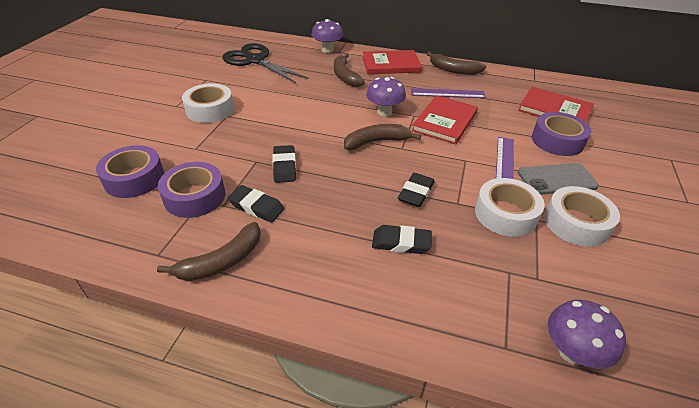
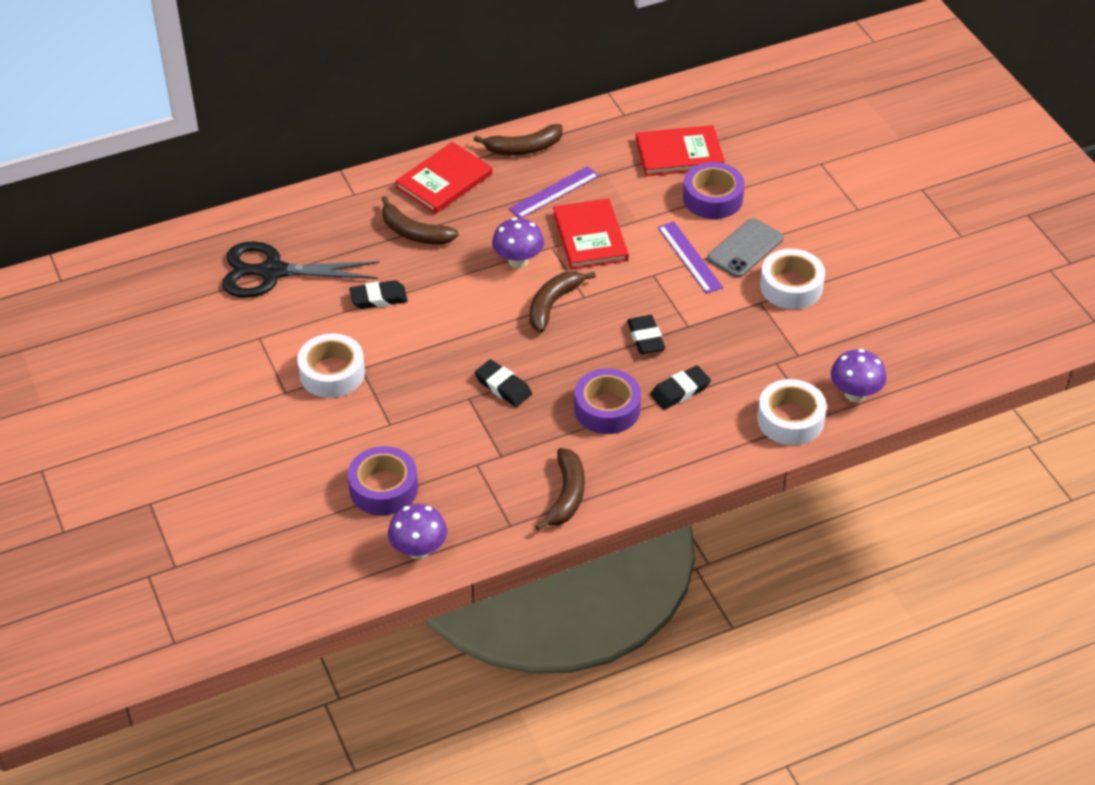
camera: 40 degrees left, 5 degrees up
purple tape [158,162,225,218] -> purple tape moved to [574,368,641,434]
black eraser [228,185,284,222] -> black eraser moved to [349,280,408,309]
purple mushroom [311,19,343,53] -> purple mushroom moved to [388,504,447,559]
white tape [475,178,545,237] -> white tape moved to [757,379,827,445]

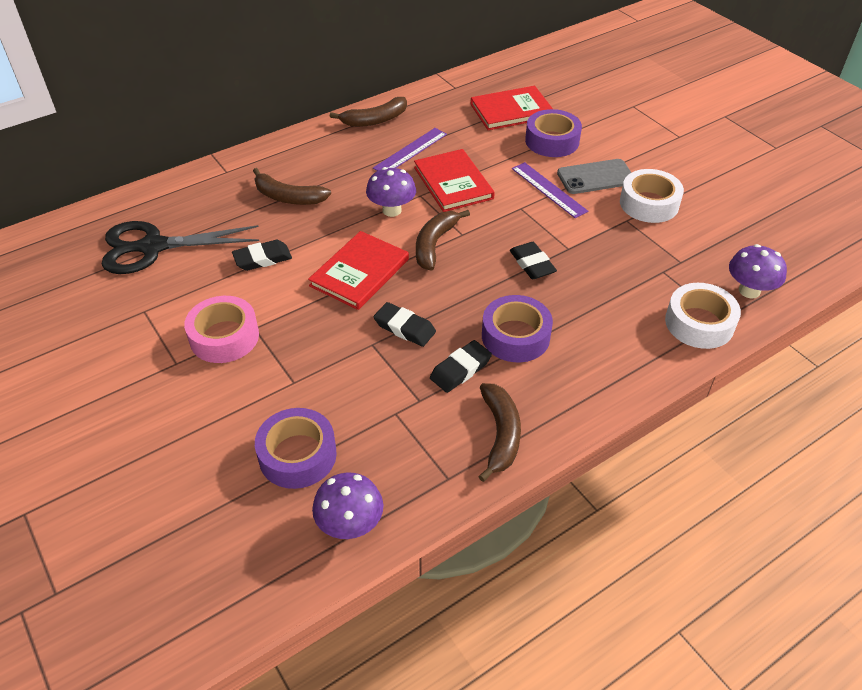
camera: 10 degrees left, 0 degrees up
white tape [297,334,365,398] -> pink tape [184,296,259,363]
red book [395,142,492,214] -> red book moved to [308,231,409,310]
black eraser [650,365,711,409] -> black eraser moved to [430,340,492,393]
grey phone [707,218,784,278] -> grey phone turned 45 degrees clockwise [557,159,632,194]

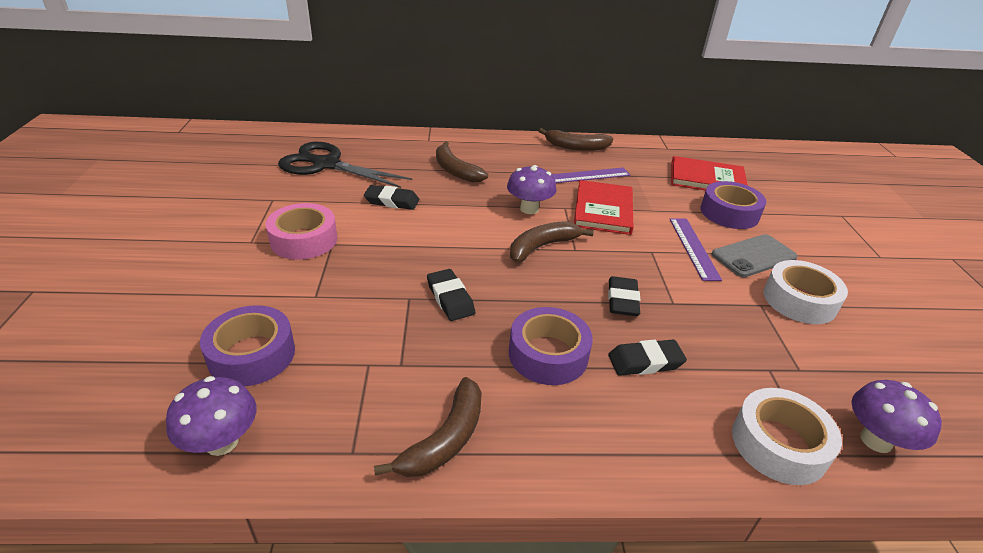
camera: 30 degrees right, 10 degrees down
red book [308,231,409,310] -> none
black eraser [430,340,492,393] -> black eraser moved to [608,340,687,376]
grey phone [557,159,632,194] -> grey phone turned 45 degrees counterclockwise [712,234,797,277]

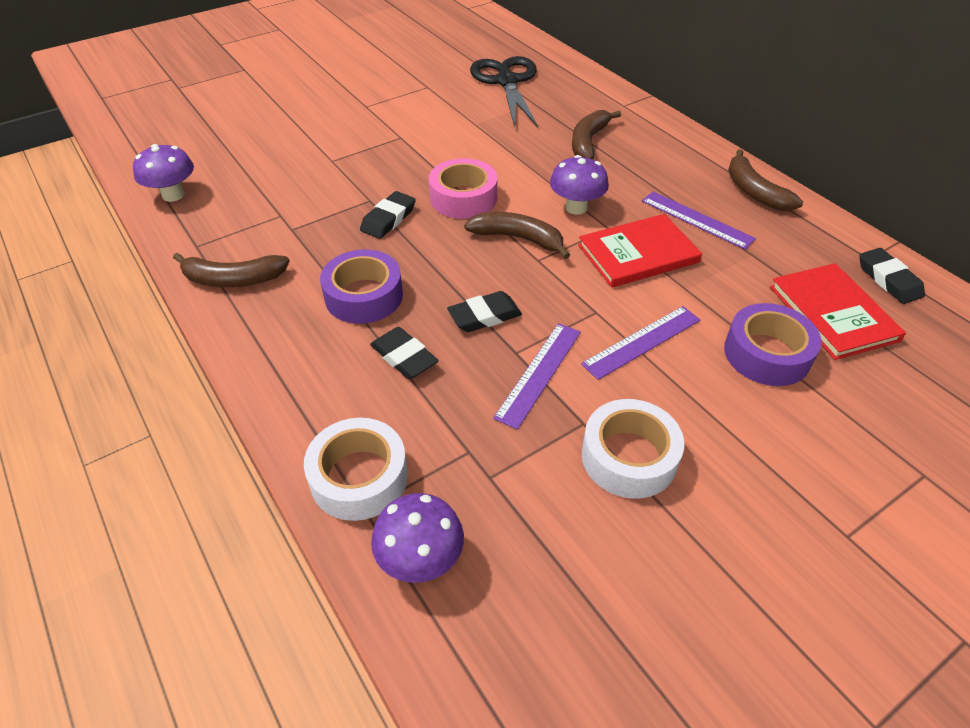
camera: 60 degrees right, 10 degrees up
purple tape [200,305,295,386] -> none
pink tape [265,203,337,260] -> pink tape moved to [429,158,497,219]
black eraser [364,185,419,210] -> black eraser moved to [859,248,925,304]
grey phone [712,234,797,277] -> none
none -> purple ruler [493,323,581,430]

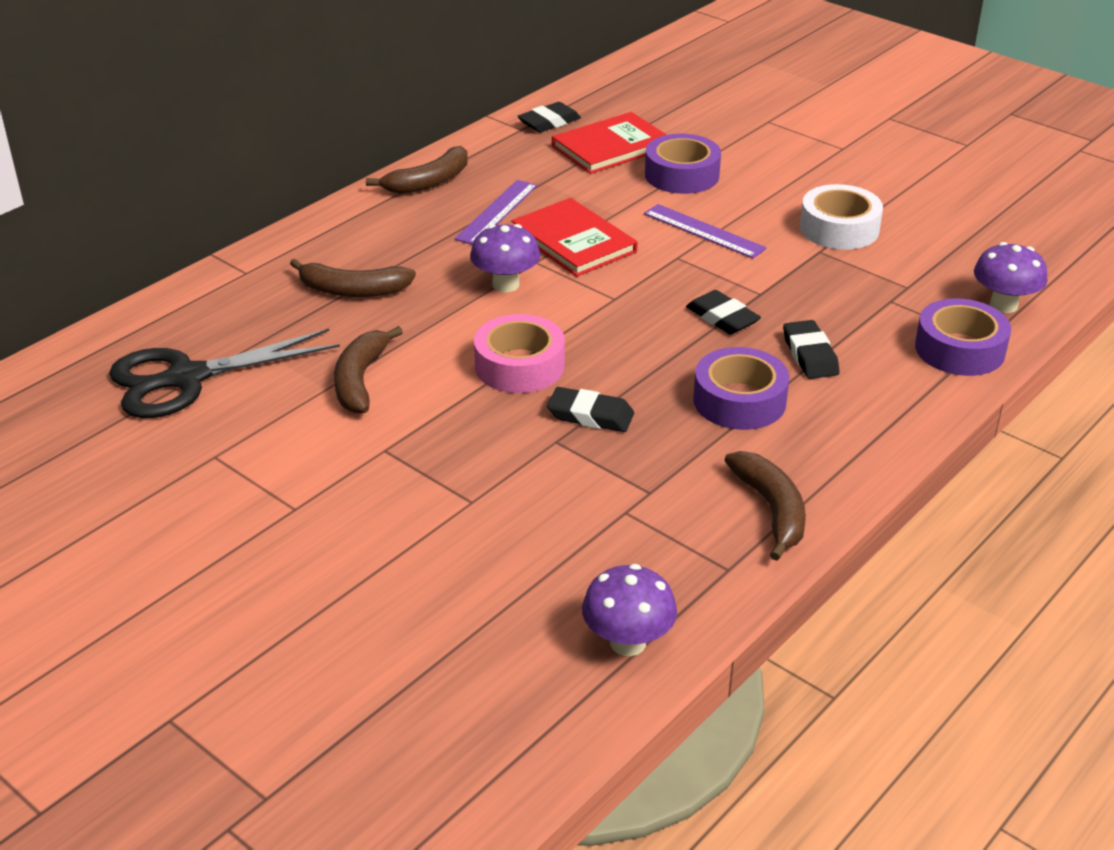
camera: 105 degrees left, 10 degrees down
white tape [304,418,408,521] -> purple tape [915,299,1011,376]
black eraser [370,327,438,379] -> black eraser turned 45 degrees counterclockwise [783,320,840,379]
brown banana [464,212,570,259] -> brown banana moved to [334,326,403,414]
purple ruler [493,323,581,430] -> none

